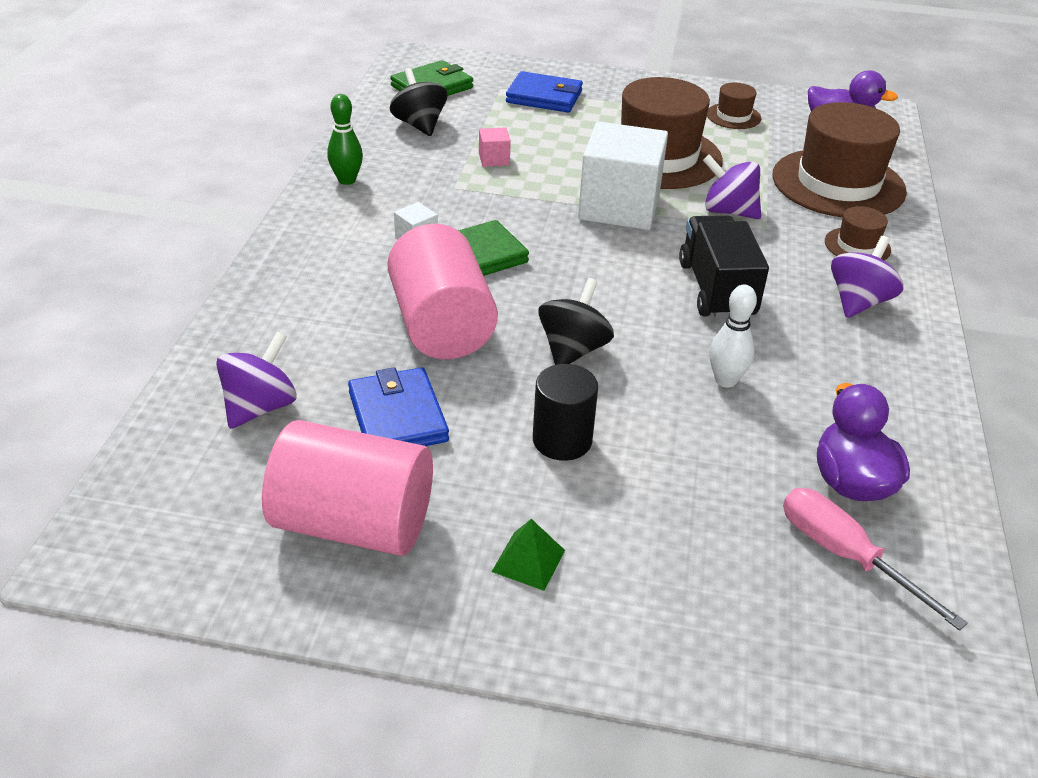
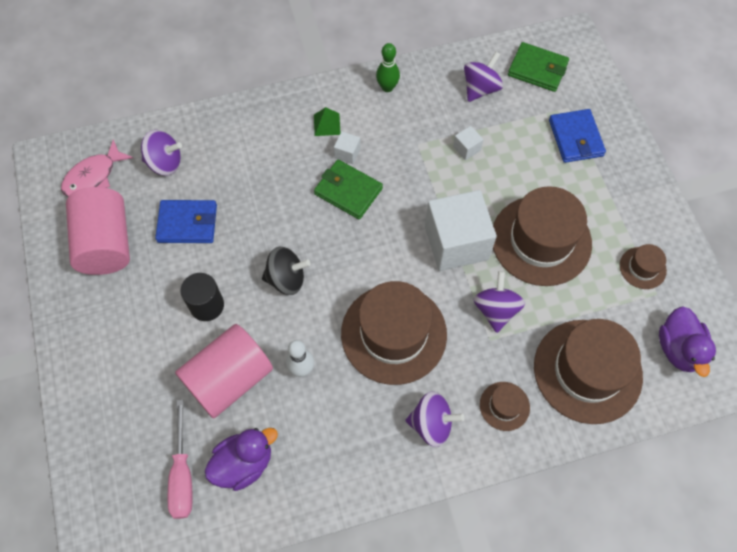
camera: 65 degrees right, 25 degrees up
blue wallet [348,367,449,446] -> blue wallet turned 45 degrees clockwise [155,200,217,243]
pink cylinder [387,224,498,359] -> pink cylinder moved to [175,324,273,419]
black spinning top [390,68,448,136] -> purple spinning top [464,52,503,102]
pink cube [479,127,511,167] -> white cube [453,126,484,160]
green pyramid [492,519,565,591] -> green pyramid moved to [314,107,341,136]
black truck [679,215,769,319] -> brown hat [341,281,447,385]
pink screwdriver [783,488,968,631] -> pink screwdriver turned 150 degrees clockwise [168,400,193,519]
none -> pink fish [61,139,133,197]

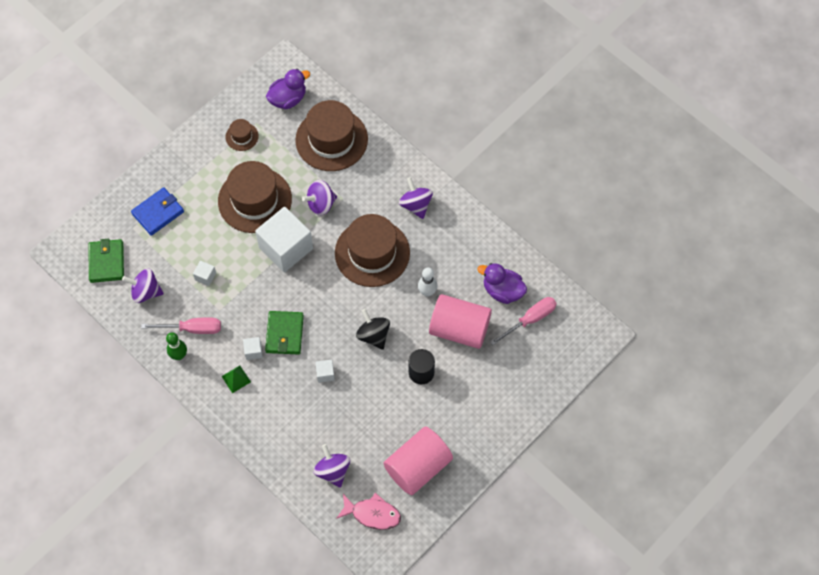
camera: 120 degrees left, 0 degrees up
blue wallet [155,200,217,243] -> none
brown hat [480,382,530,431] -> none
none -> pink screwdriver [141,317,221,334]
none -> white cube [315,360,335,383]

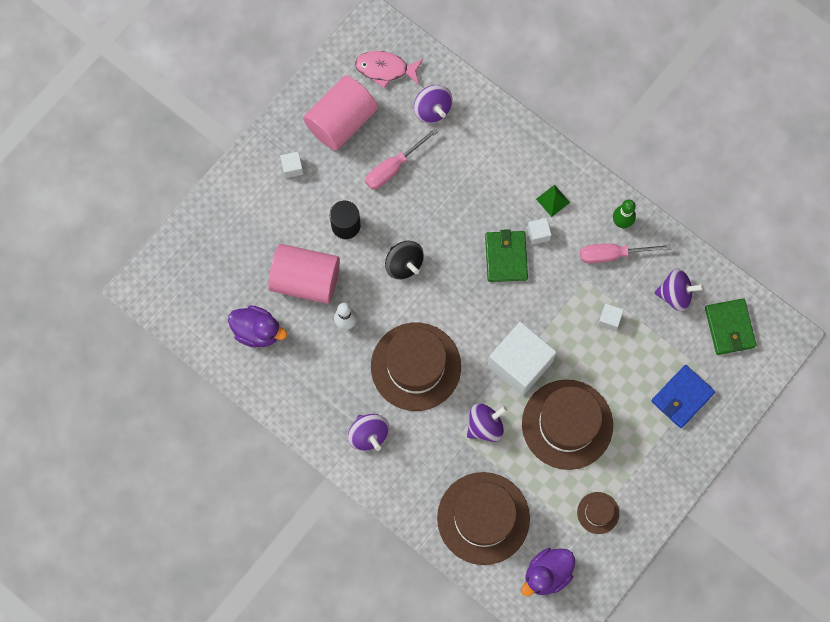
camera: 175 degrees right, 10 degrees up
white cube [315,360,335,383] -> white cube moved to [280,152,303,178]
pink screwdriver [490,297,557,345] -> pink screwdriver moved to [365,128,438,189]

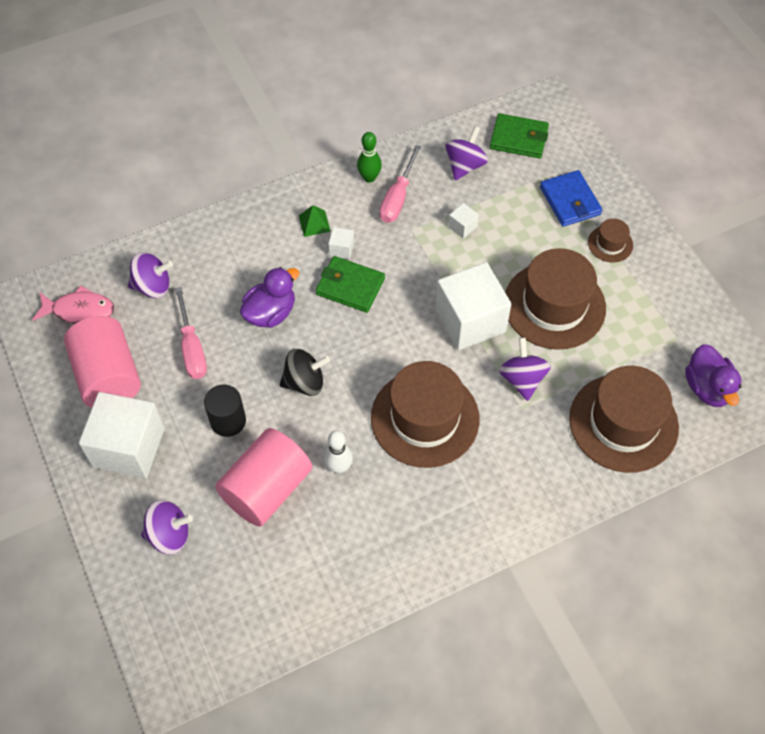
camera: 65 degrees left, 15 degrees down
purple duck [228,305,287,348] -> purple duck moved to [240,267,299,328]
white cube [280,152,303,178] -> white cube [79,392,164,478], size x2.45
purple spinning top [348,414,389,451] -> purple spinning top moved to [141,500,193,555]
pink fish [355,51,423,89] -> pink fish turned 120 degrees counterclockwise [32,285,114,324]
brown hat [577,492,619,534] -> brown hat moved to [588,218,633,262]

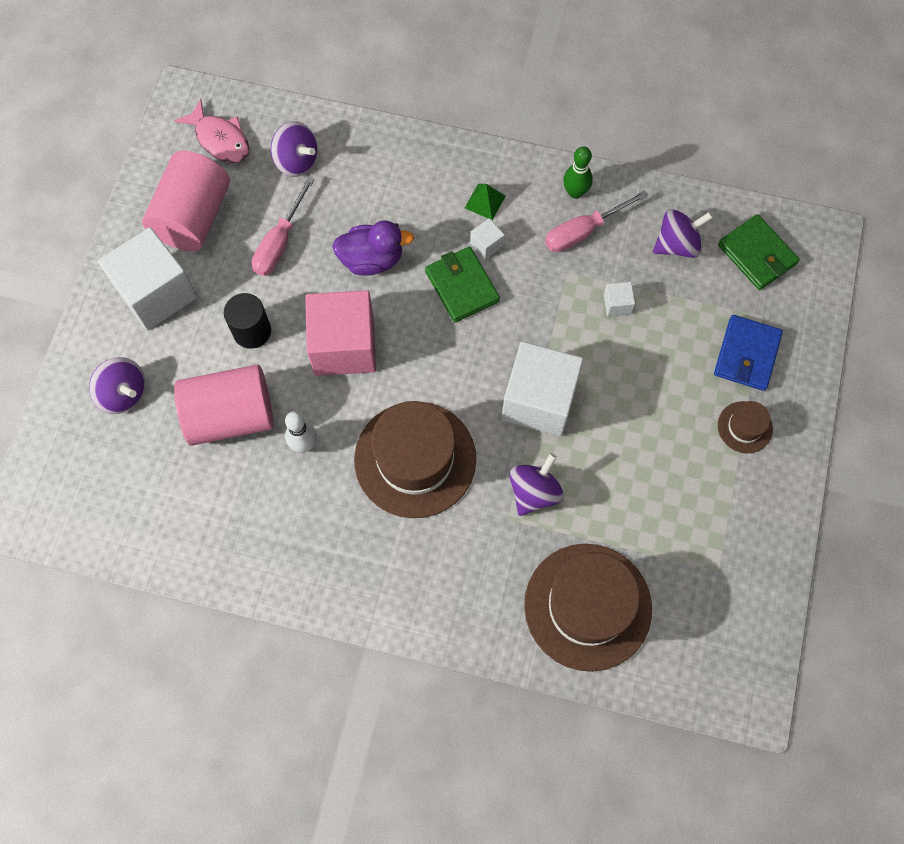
camera: 40 degrees right, 10 degrees up
black spinning top [279,349,330,396] -> pink cube [305,290,376,376]
brown hat [505,248,606,350] -> none
purple duck [685,344,742,407] -> none

